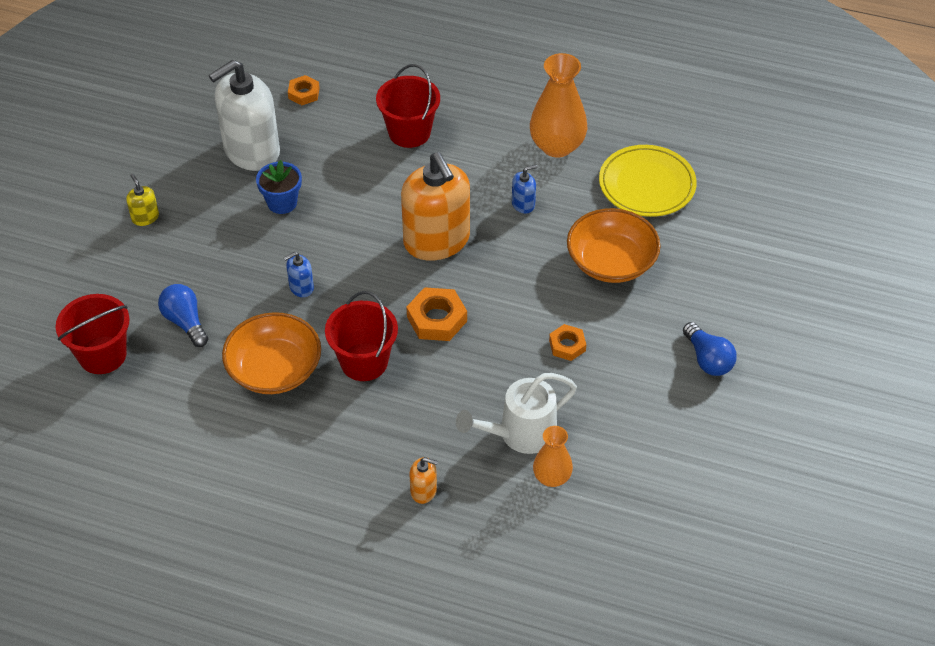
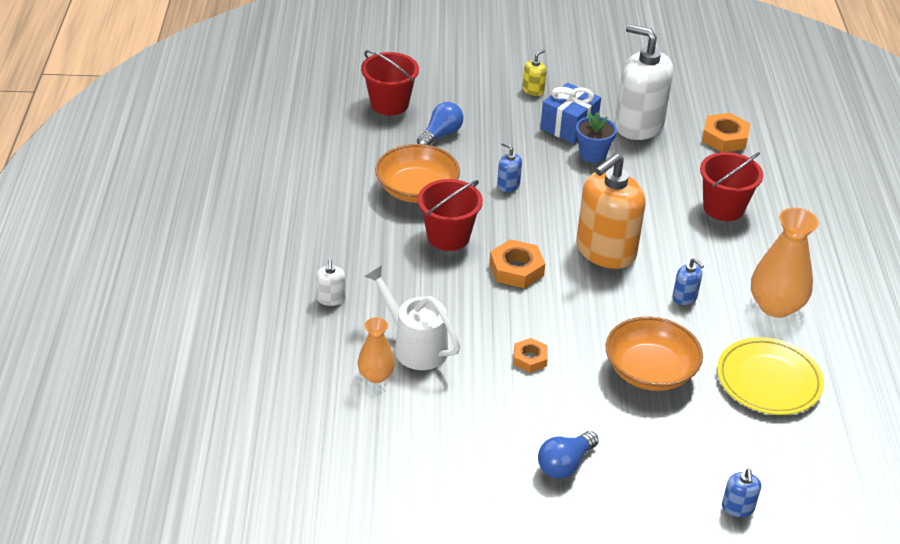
camera: 70 degrees right, 10 degrees down
orange nut [288,75,320,105] -> orange nut [702,113,750,152], size x1.59
orange soap dispenser [410,457,438,504] -> white soap dispenser [316,260,346,306]
none -> blue gift [540,83,601,144]
none -> blue soap dispenser [722,469,761,517]

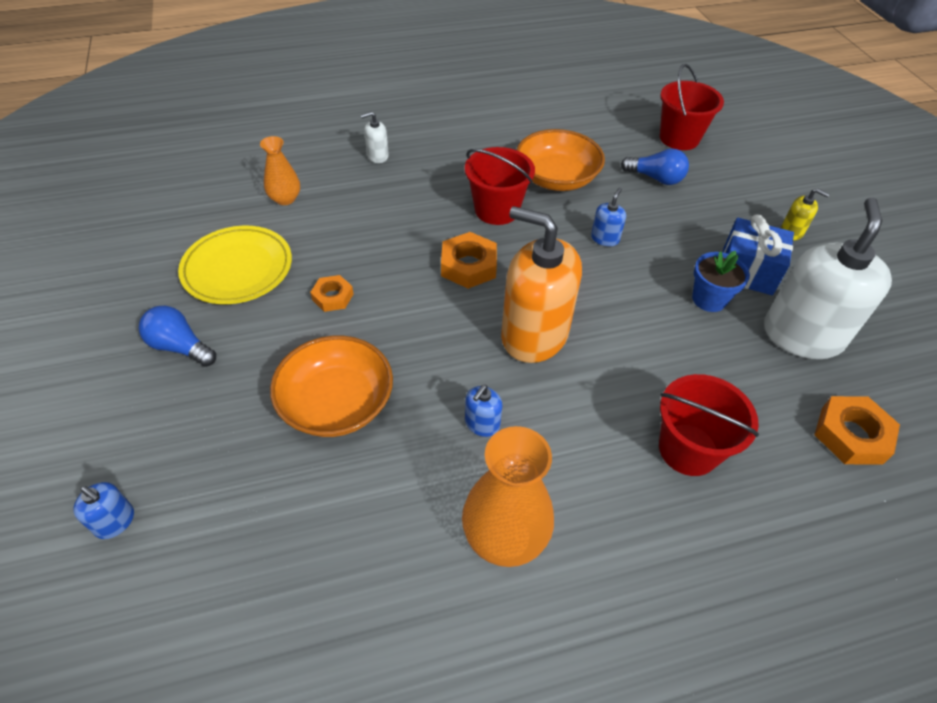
camera: 75 degrees right, 10 degrees up
white watering can [365,265,460,370] -> none
yellow plate [717,337,824,415] -> yellow plate moved to [178,226,292,304]
blue soap dispenser [722,469,761,517] -> blue soap dispenser turned 135 degrees counterclockwise [73,482,134,539]

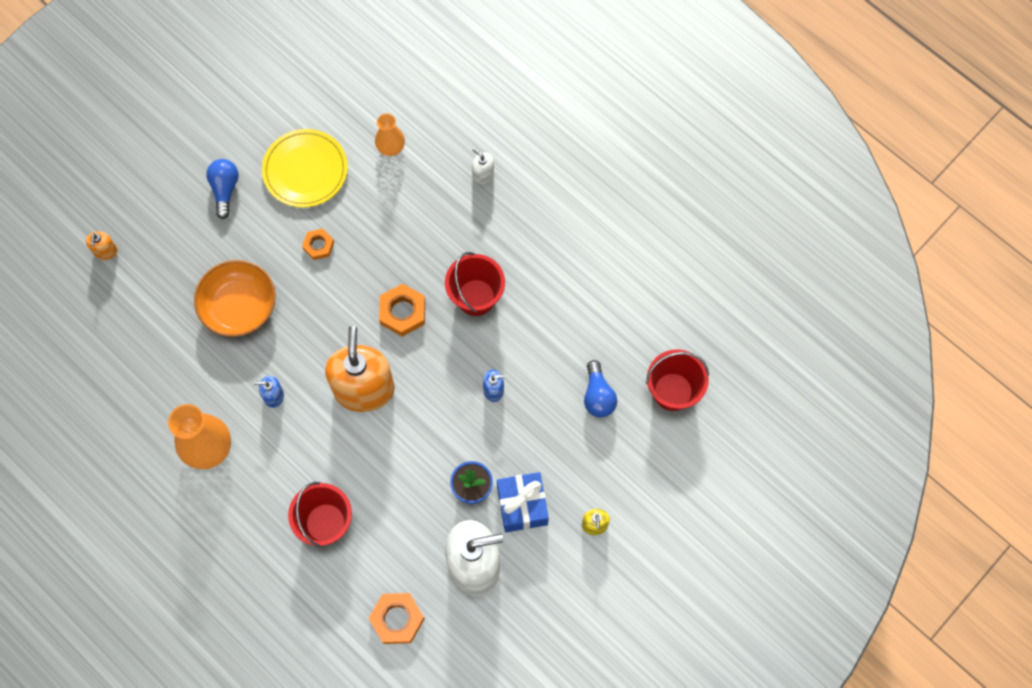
camera: 60 degrees right, 20 degrees up
blue soap dispenser [73,482,134,539] -> orange soap dispenser [86,231,118,260]
orange bowl [516,129,605,191] -> none

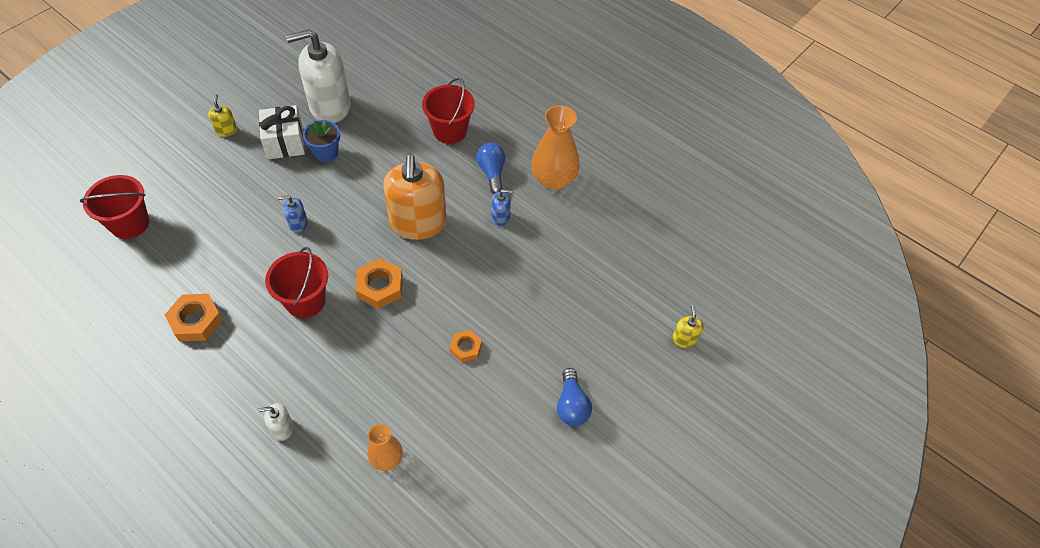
camera: 175 degrees right, 15 degrees down
orange soap dispenser [86,231,118,260] -> yellow soap dispenser [672,305,704,348]
orange bowl [194,260,276,337] -> none
yellow plate [262,129,348,208] -> none
orange nut [369,593,425,644] -> orange nut moved to [165,294,223,342]
white soap dispenser [472,148,494,184] -> white soap dispenser turned 135 degrees clockwise [257,403,294,441]
blue gift [497,472,549,532] -> white gift [259,105,305,159]
blue light bulb [584,360,617,417] -> blue light bulb moved to [476,143,505,194]

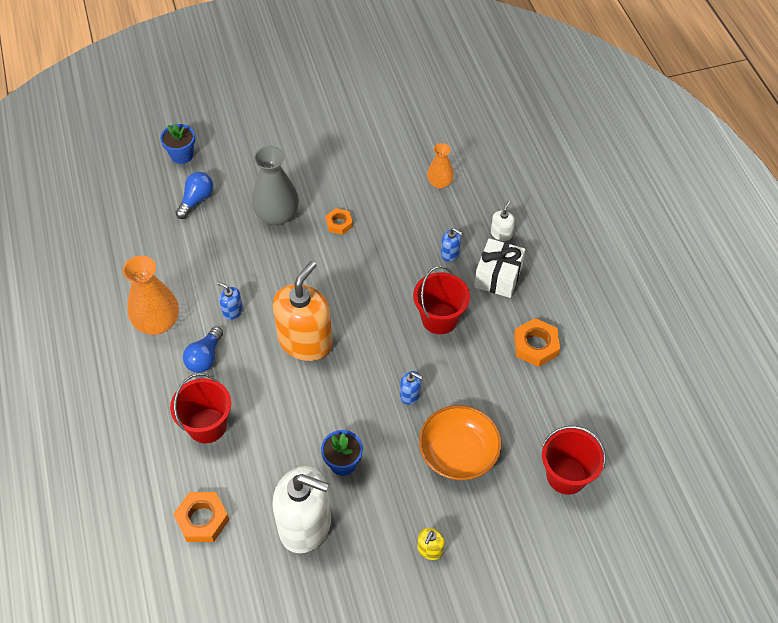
camera: 145 degrees left, 0 degrees up
white soap dispenser [257,403,294,441] -> white soap dispenser turned 90 degrees counterclockwise [491,201,515,241]
white gift [259,105,305,159] -> white gift moved to [474,238,525,298]
orange nut [355,258,403,309] -> orange nut moved to [173,492,229,542]
blue light bulb [557,368,592,426] -> blue light bulb moved to [175,172,213,219]
yellow soap dispenser [672,305,704,348] -> blue flower pot [160,124,195,164]
none -> grey vase [252,146,299,226]
none -> orange bowl [419,405,502,480]
none -> blue soap dispenser [441,228,462,262]

